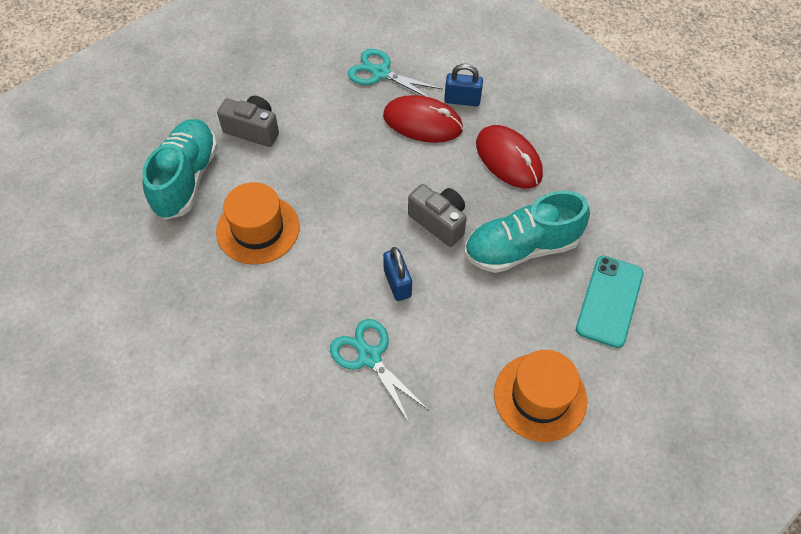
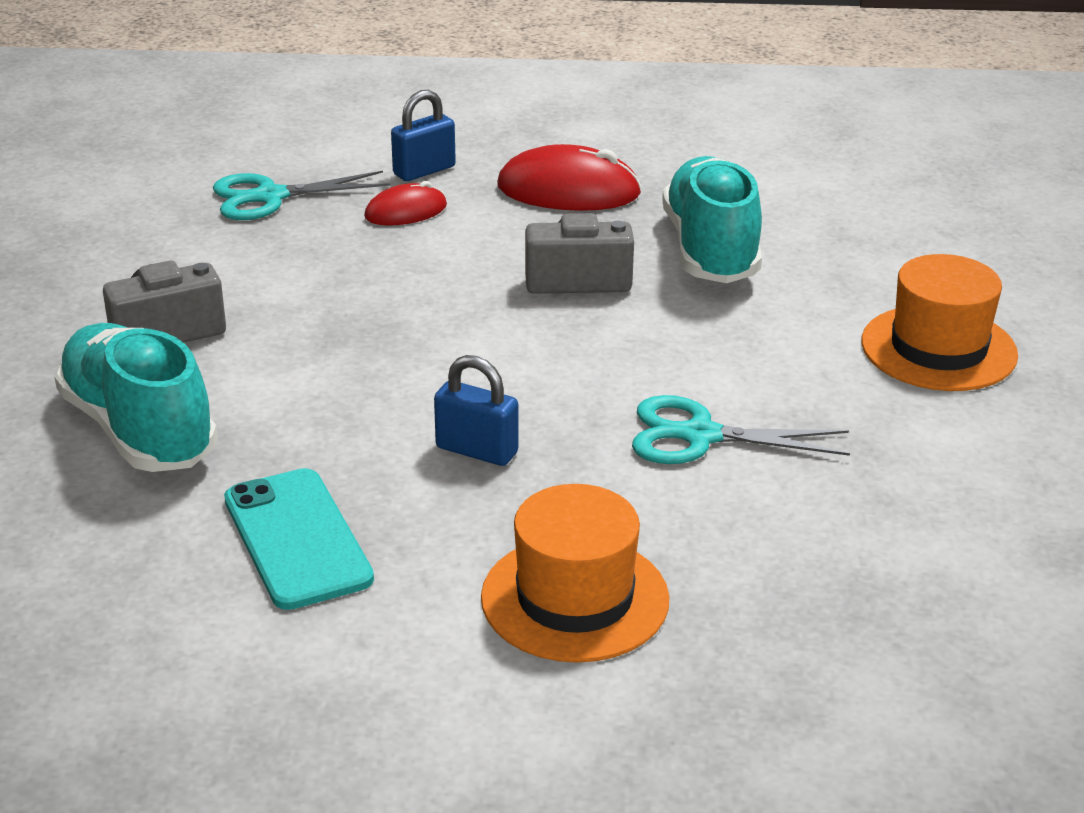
camera: 45 degrees left, 25 degrees down
orange hat [216,182,299,265] -> orange hat moved to [481,484,669,663]
red mouse [383,95,463,143] -> red mouse [364,181,447,225], size x0.59
blue padlock [383,247,412,301] -> blue padlock moved to [434,355,518,466]
turquoise shoe [464,191,590,273] -> turquoise shoe turned 150 degrees clockwise [662,156,762,283]
turquoise phone [576,256,643,348] -> turquoise phone moved to [224,468,374,610]

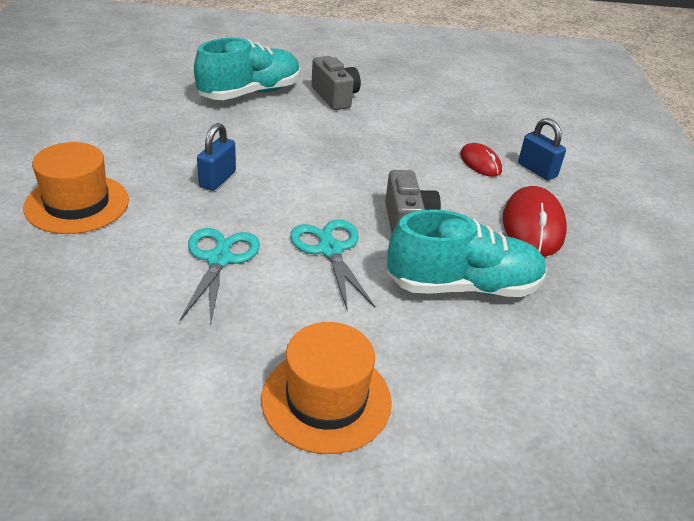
camera: 85 degrees right, 5 degrees up
turquoise scissors [213,171,391,220] -> turquoise scissors moved to [290,219,375,311]
turquoise phone [224,468,374,610] -> none

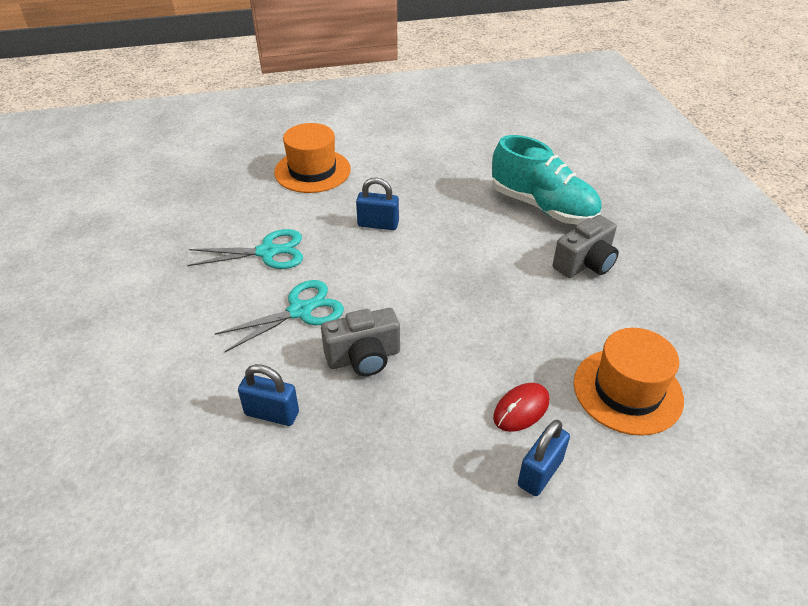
camera: 80 degrees right, 5 degrees up
orange hat [261,322,392,454] -> orange hat moved to [574,328,684,436]
turquoise shoe [387,209,547,297] -> blue padlock [238,364,299,426]
red mouse [503,186,567,257] -> none

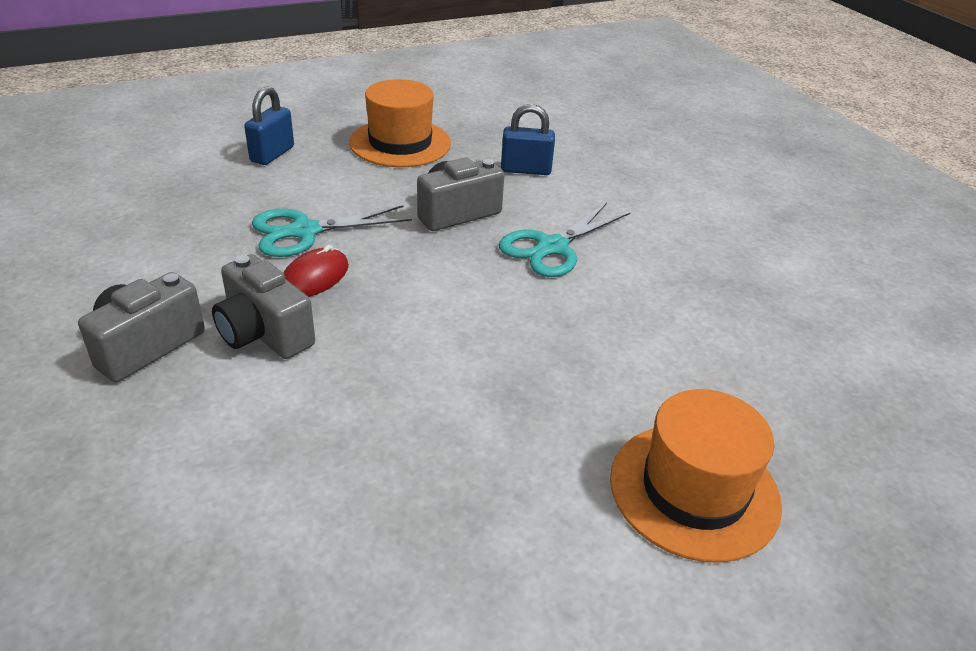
camera: 165 degrees right, 5 degrees down
turquoise scissors [187,229,303,269] -> turquoise scissors moved to [252,205,412,257]
blue padlock [356,178,399,230] -> none
turquoise shoe [492,135,602,225] -> none
red mouse [493,383,549,432] -> red mouse moved to [283,245,349,297]
orange hat [574,328,684,436] -> orange hat moved to [349,79,451,167]
none -> grey camera [212,254,315,359]

